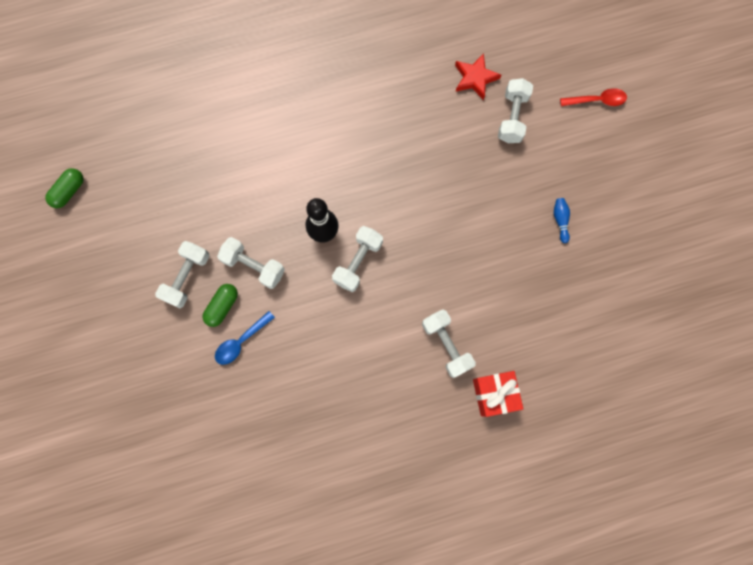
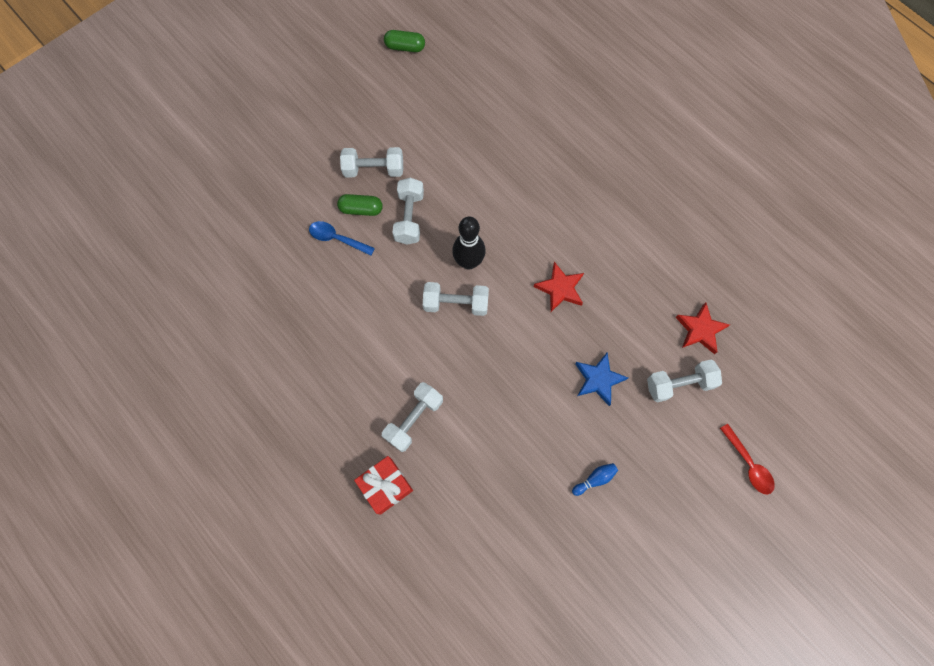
camera: 65 degrees right, 5 degrees down
none -> red star [534,262,584,312]
none -> blue star [575,353,628,406]

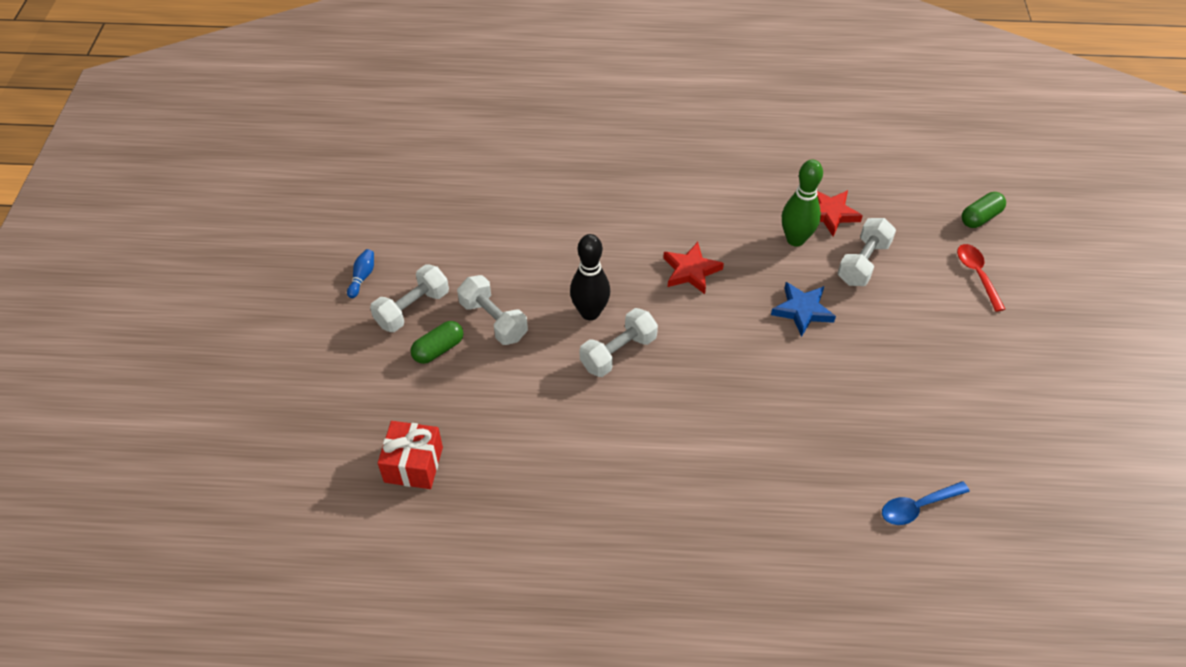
camera: 45 degrees left, 20 degrees down
blue spoon [309,221,375,256] -> blue spoon moved to [882,481,970,525]
red gift [354,456,413,514] -> red gift moved to [378,421,443,489]
white dumbbell [382,382,443,452] -> none
green capsule [384,30,425,52] -> green capsule moved to [962,192,1006,228]
blue bowling pin [572,463,618,496] -> blue bowling pin moved to [347,249,374,298]
red spoon [720,424,775,494] -> red spoon turned 120 degrees counterclockwise [957,244,1005,312]
none -> green bowling pin [782,160,823,247]

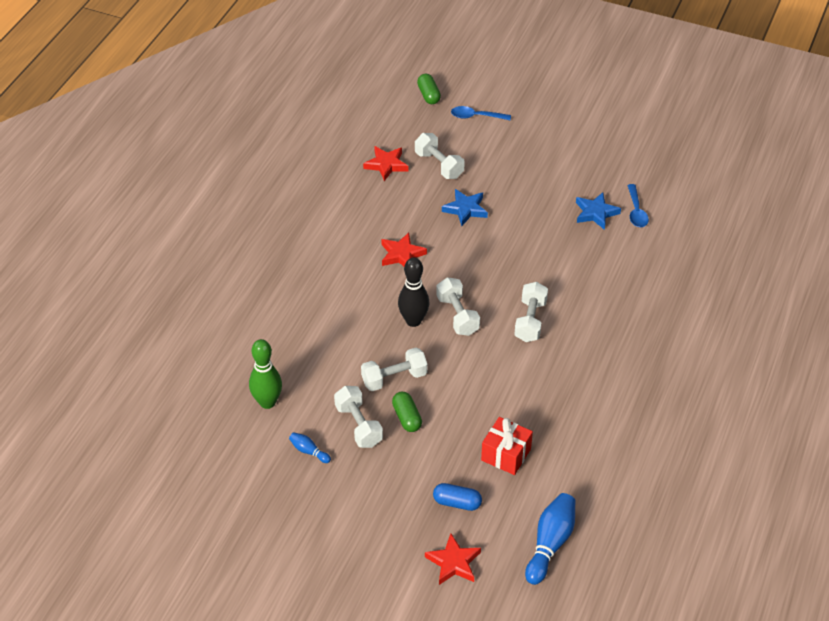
camera: 70 degrees left, 5 degrees down
green bowling pin [782,160,823,247] -> green bowling pin moved to [249,339,282,409]
red spoon [957,244,1005,312] -> blue spoon [451,106,511,120]
none -> red star [425,534,481,585]
none -> blue capsule [433,483,482,511]
none -> white dumbbell [514,282,548,342]
none -> blue bowling pin [525,493,575,585]
none -> blue star [576,192,621,230]

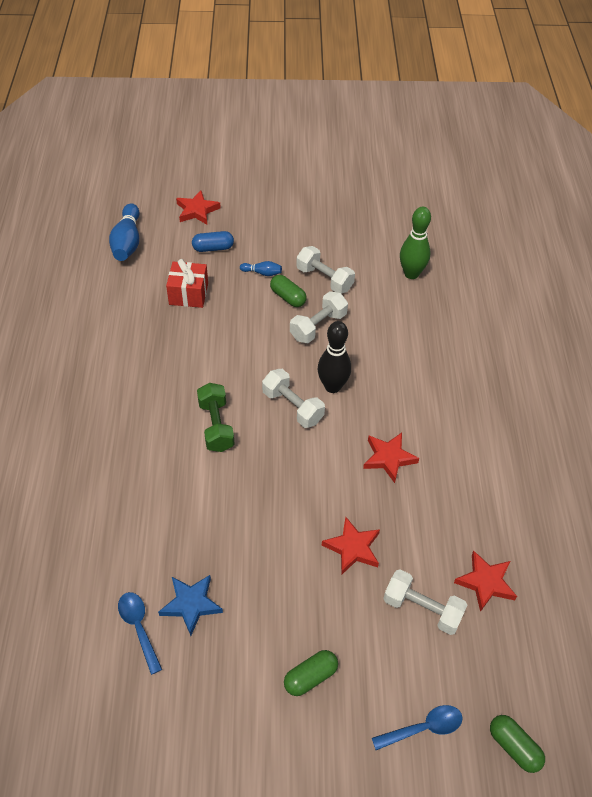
camera: 155 degrees right, 5 degrees up
blue bowling pin [289,432,331,463] -> blue bowling pin moved to [240,261,282,276]
blue star [442,189,488,226] -> red star [322,517,380,574]
white dumbbell [514,282,548,342] -> green dumbbell [197,383,234,452]
none -> green capsule [284,650,338,696]

